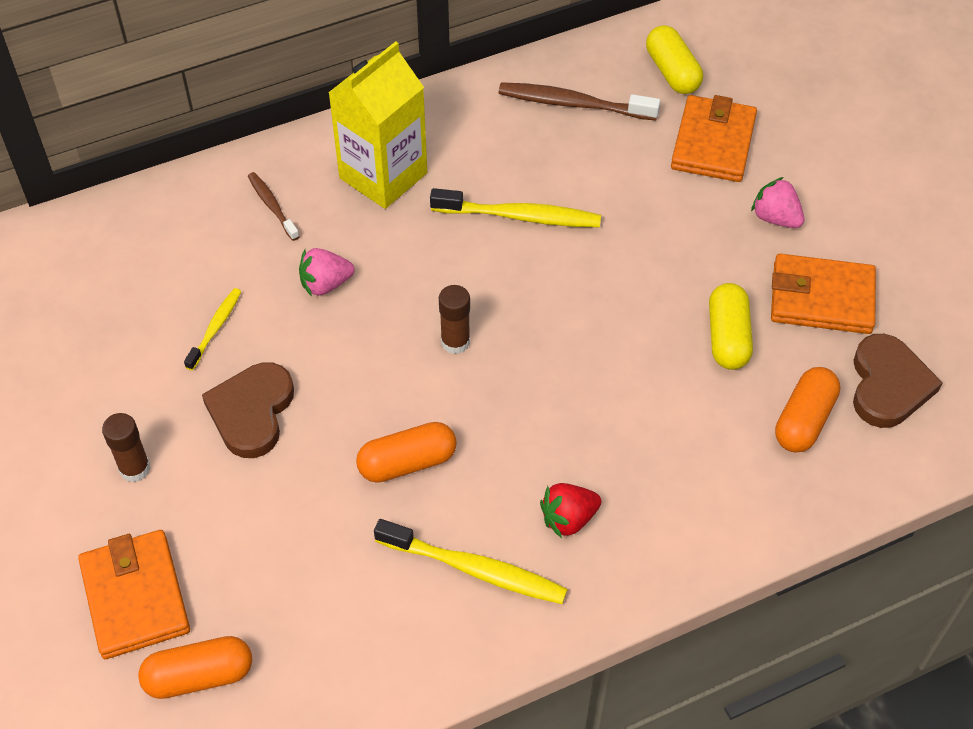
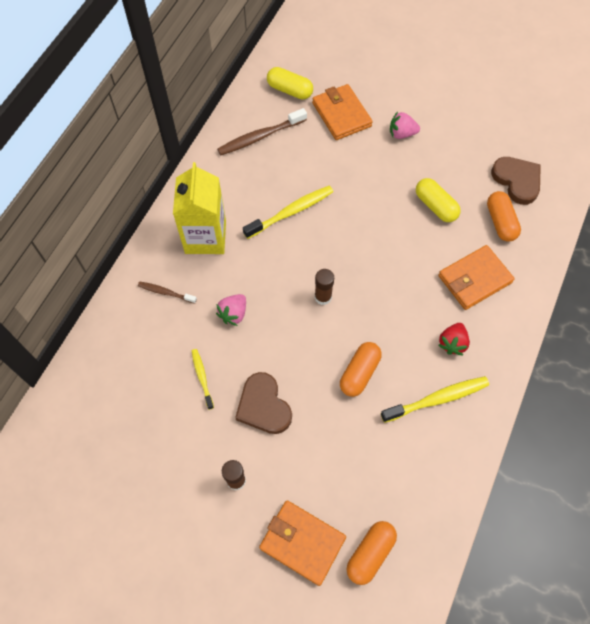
camera: 40 degrees left, 10 degrees up
orange wallet [771,254,876,334] -> orange wallet moved to [438,245,515,310]

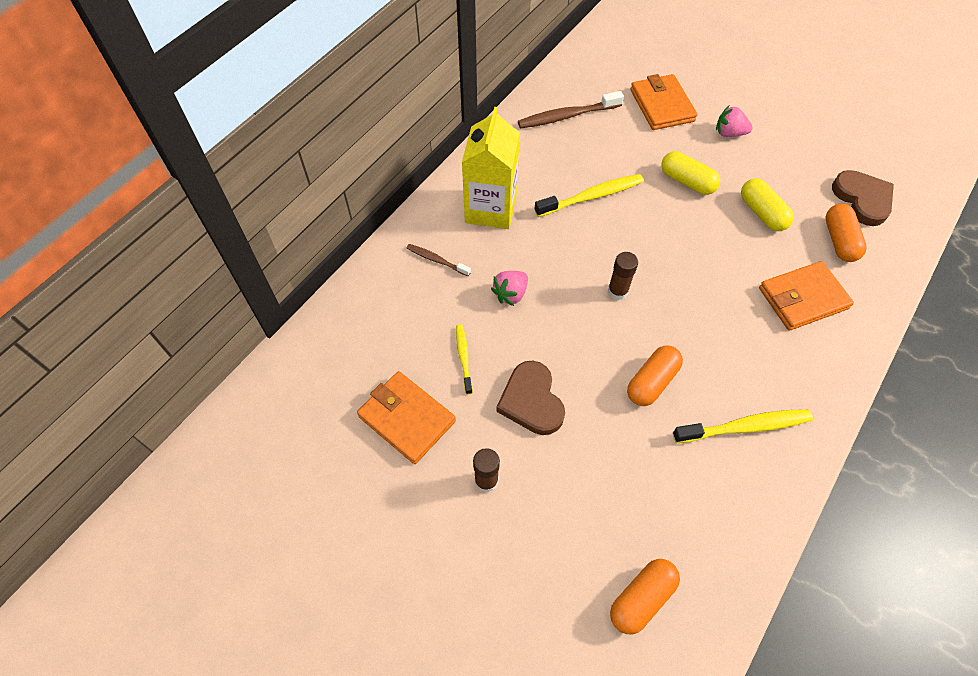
camera: 10 degrees right, 5 degrees down
orange wallet [259,500,346,586] -> orange wallet moved to [357,371,456,464]
yellow capsule [267,67,313,99] -> yellow capsule moved to [661,151,720,195]
red strawberry [438,323,470,355] -> none

